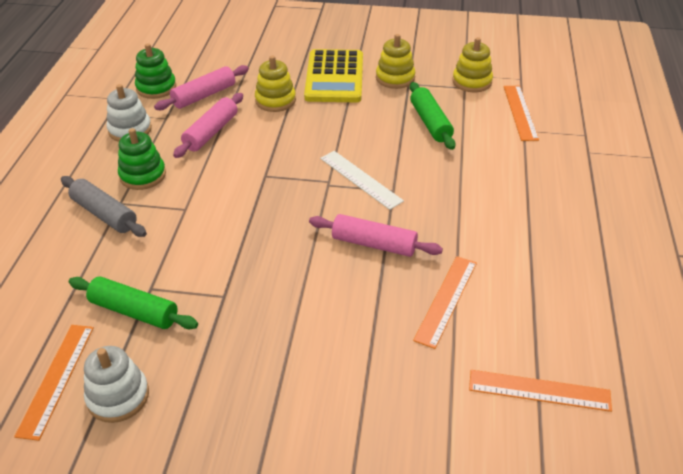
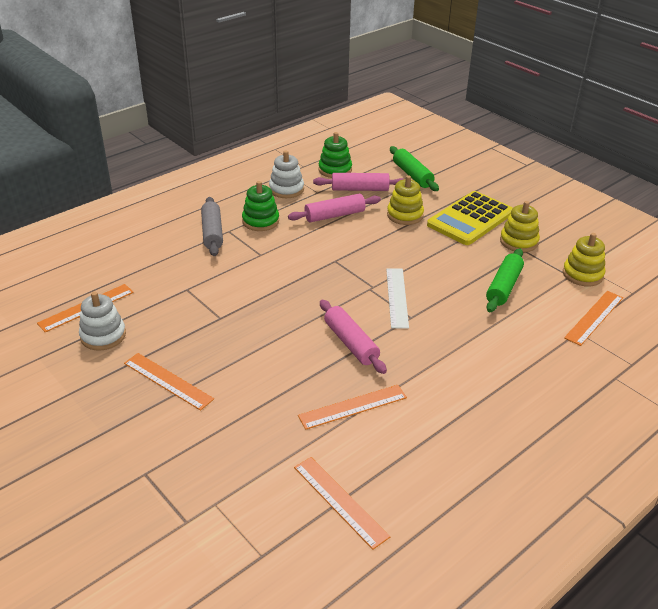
camera: 40 degrees right, 5 degrees down
green rolling pin [69,277,198,329] -> green rolling pin moved to [390,146,439,191]
none -> orange ruler [124,353,214,411]

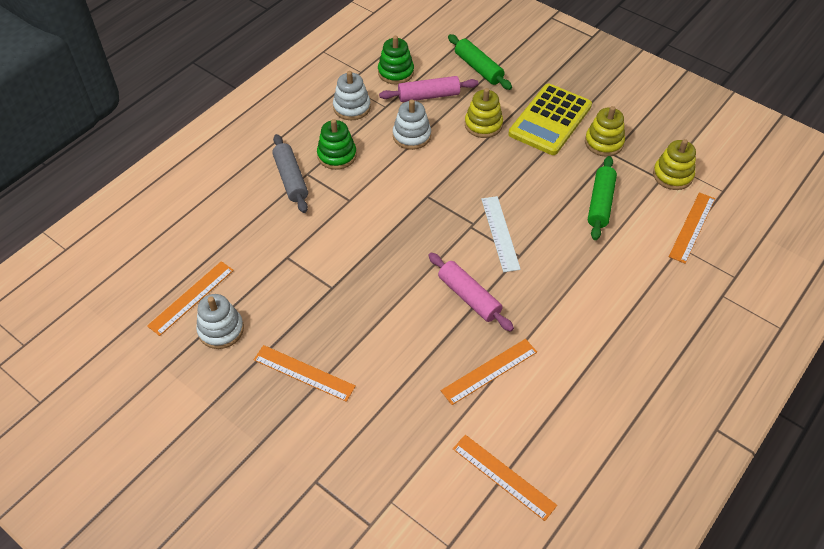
camera: 10 degrees left, 15 degrees up
pink rolling pin [288,194,381,222] -> white stacking toy [393,99,431,150]

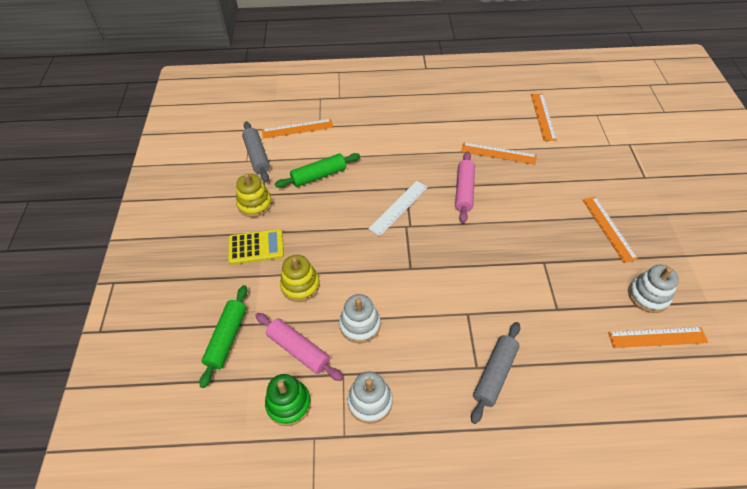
camera: 130 degrees left, 0 degrees up
green stacking toy [317,119,357,170] -> none
yellow calculator [509,84,592,155] -> yellow calculator [228,229,284,265], size x0.66
yellow stacking toy [653,139,696,190] -> grey rolling pin [242,121,270,182]

